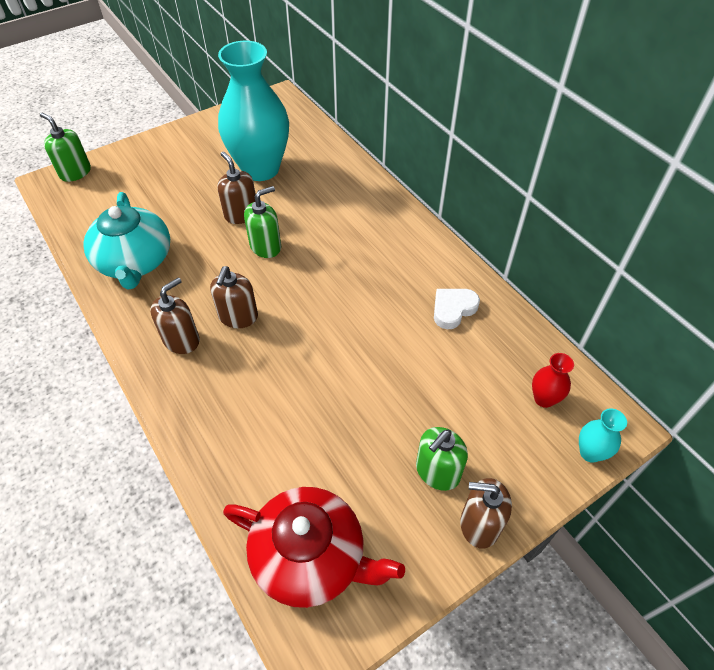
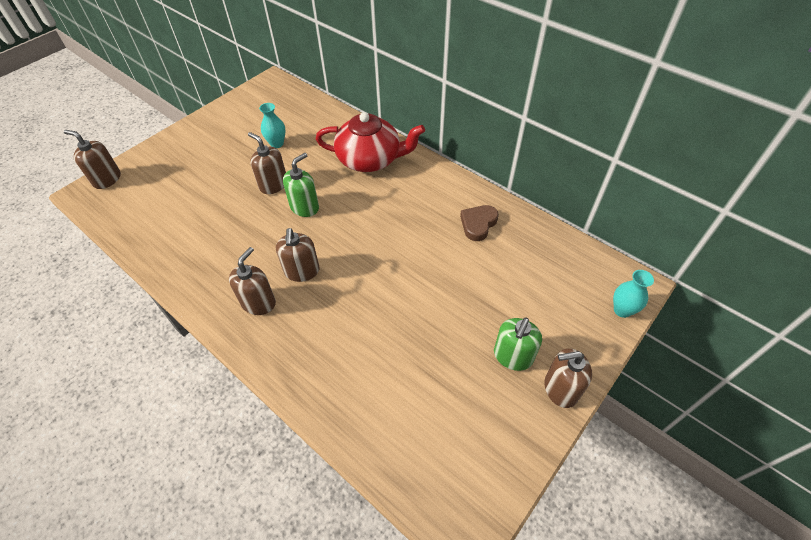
camera: 15 degrees left, 0 degrees up
green soap dispenser [40,113,91,182] -> brown soap dispenser [64,130,121,189]
turquoise teapot [83,192,170,290] -> none
turquoise vase [218,41,289,181] -> turquoise vase [259,103,286,148], size x0.40
red teapot [223,487,405,608] -> red teapot moved to [316,112,425,172]
white heart [434,289,480,329] -> brown heart [460,205,499,241]
red vase [532,353,574,408] -> none

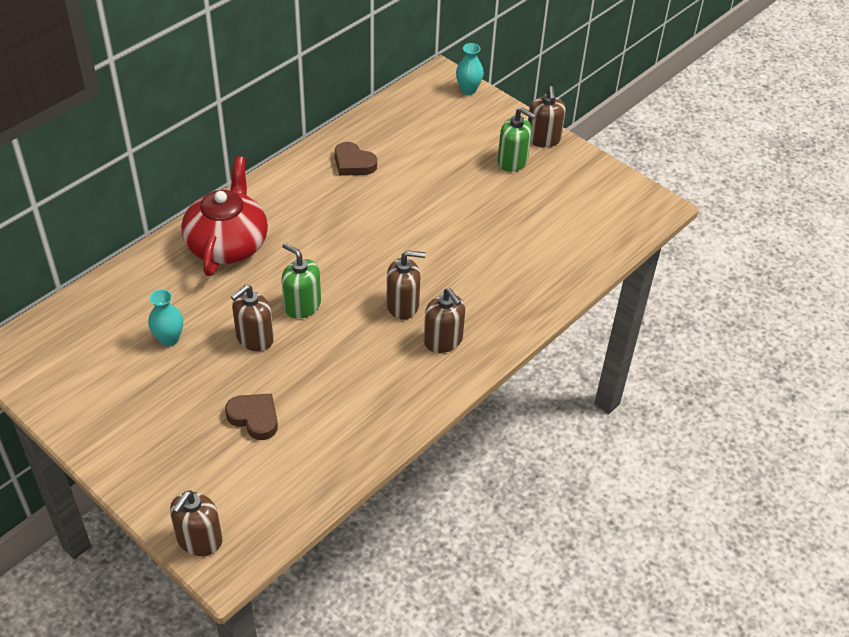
camera: 90 degrees left, 5 degrees down
brown soap dispenser [229,247,276,315] -> brown soap dispenser turned 150 degrees counterclockwise [424,288,465,353]
none -> brown heart [225,394,278,440]

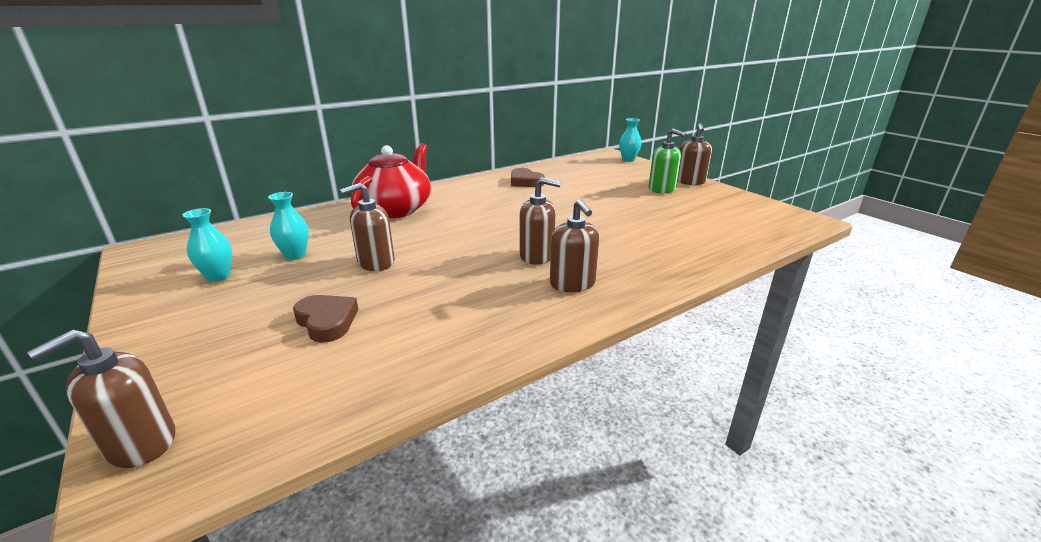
camera: 15 degrees right, 20 degrees down
green soap dispenser [281,243,321,319] -> none
none -> turquoise vase [183,208,232,282]

